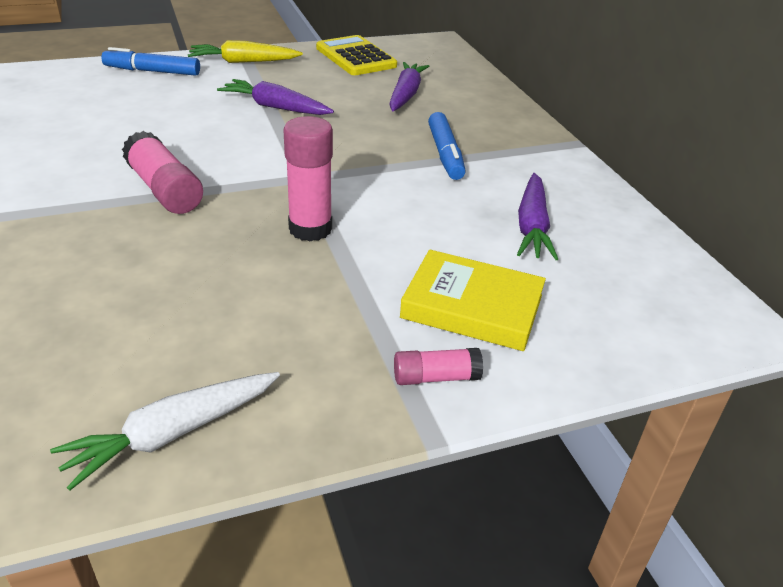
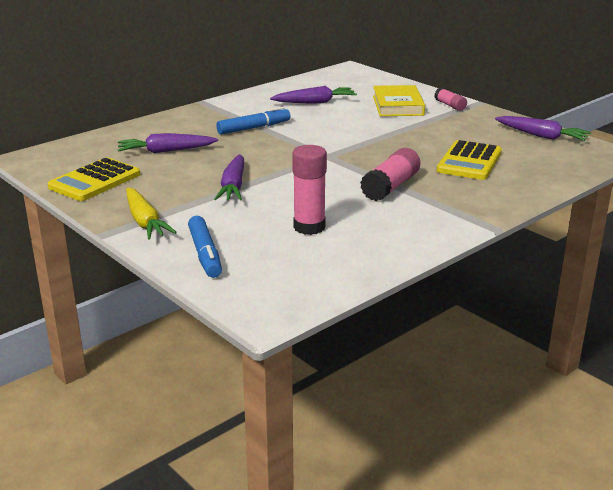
camera: 110 degrees left, 10 degrees down
white carrot [50,372,280,491] -> purple carrot [495,116,591,141]
pink glue stick [283,116,333,241] -> pink glue stick moved to [292,145,327,235]
none -> yellow calculator [437,140,502,180]

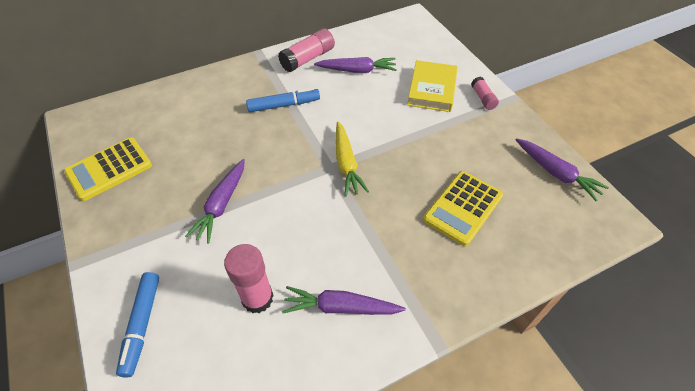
camera: 15 degrees right, 25 degrees up
purple carrot [118,133,218,153] -> purple carrot moved to [282,286,406,315]
yellow carrot [126,188,177,239] -> yellow carrot moved to [336,122,369,197]
pink glue stick [360,148,420,201] -> pink glue stick moved to [278,28,335,72]

